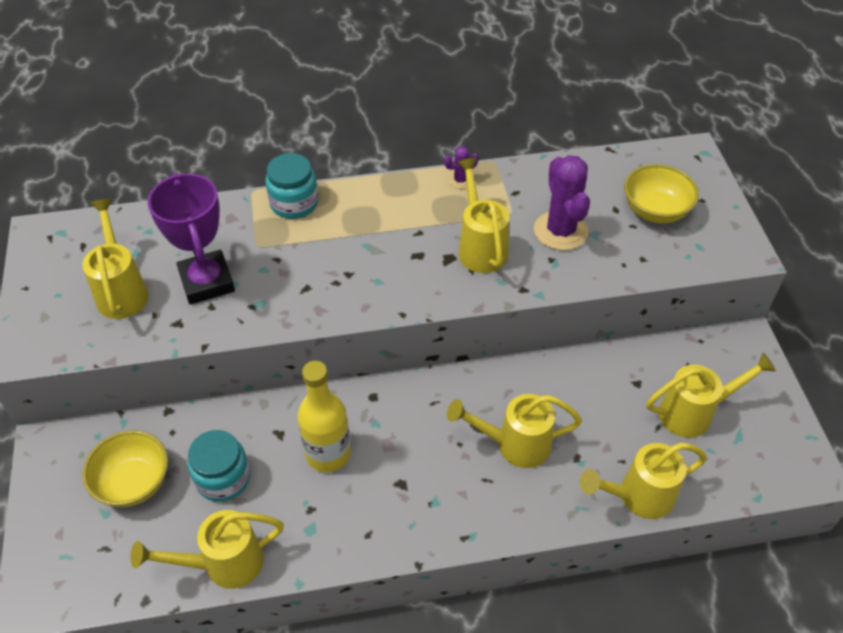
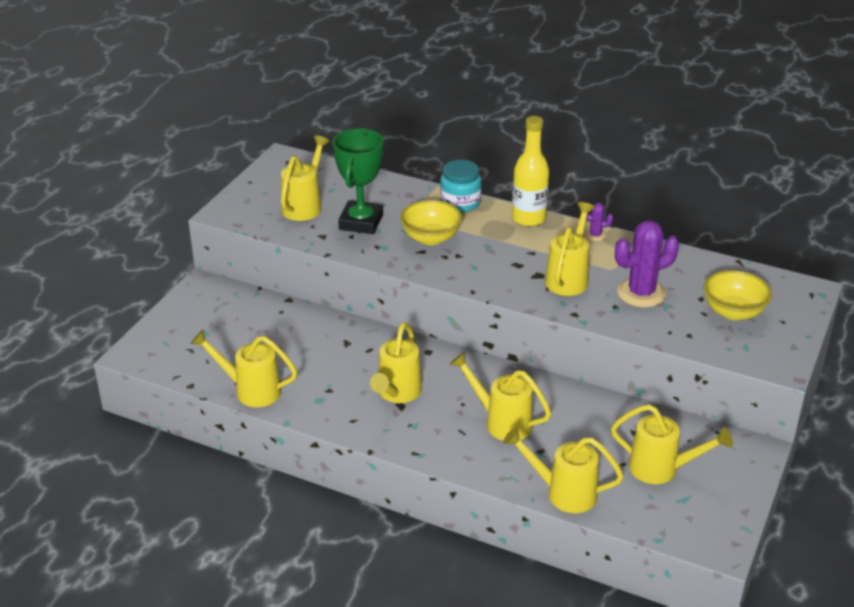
camera: 35 degrees right, 15 degrees down
yellow bowl [83,430,168,507] -> yellow bowl moved to [400,200,462,245]
purple trophy [147,173,235,305] -> green trophy [333,128,384,234]
turquoise jar [188,430,250,502] -> none
yellow bottle [298,361,351,472] -> yellow bottle moved to [512,116,549,226]
purple cactus [534,155,590,251] -> purple cactus turned 45 degrees clockwise [615,220,679,307]
none -> yellow watering can [370,322,422,403]

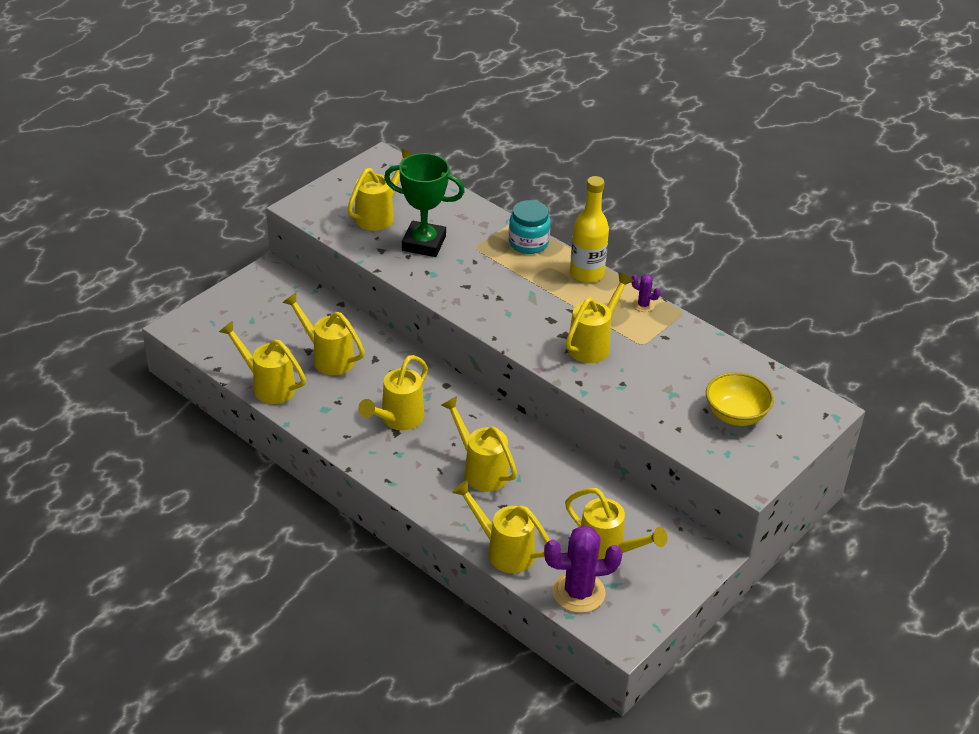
camera: 15 degrees right, 5 degrees up
green trophy [333,128,384,234] -> green trophy turned 75 degrees clockwise [384,153,465,257]
yellow bowl [400,200,462,245] -> none
purple cactus [615,220,679,307] -> purple cactus moved to [544,525,622,613]
none -> yellow watering can [282,292,365,375]

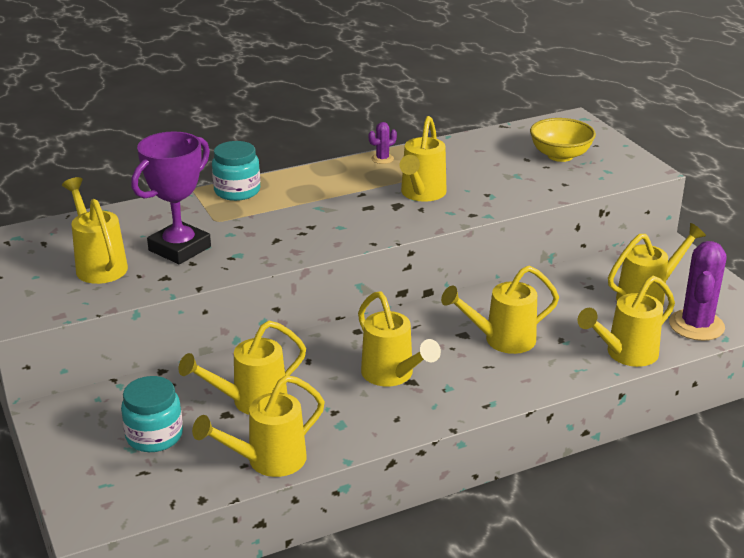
camera: 65 degrees left, 10 degrees down
green trophy [384,153,465,257] -> purple trophy [131,131,211,264]
yellow watering can [566,272,634,363] -> yellow watering can turned 135 degrees counterclockwise [400,116,447,202]
yellow bottle [570,176,609,283] -> none
none -> turquoise jar [121,376,183,452]

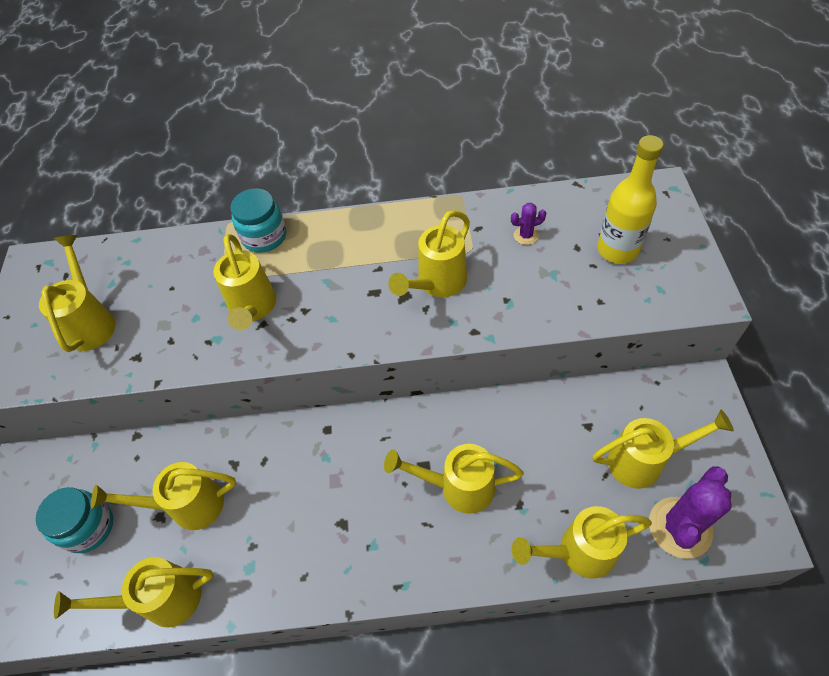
camera: 25 degrees right, 25 degrees up
purple trophy [131,131,211,264] -> none
yellow watering can [358,291,441,386] -> yellow watering can moved to [214,234,276,331]
purple cactus [369,122,397,164] -> purple cactus moved to [511,203,546,245]
yellow bowl [530,118,596,162] -> yellow bottle [597,135,664,264]

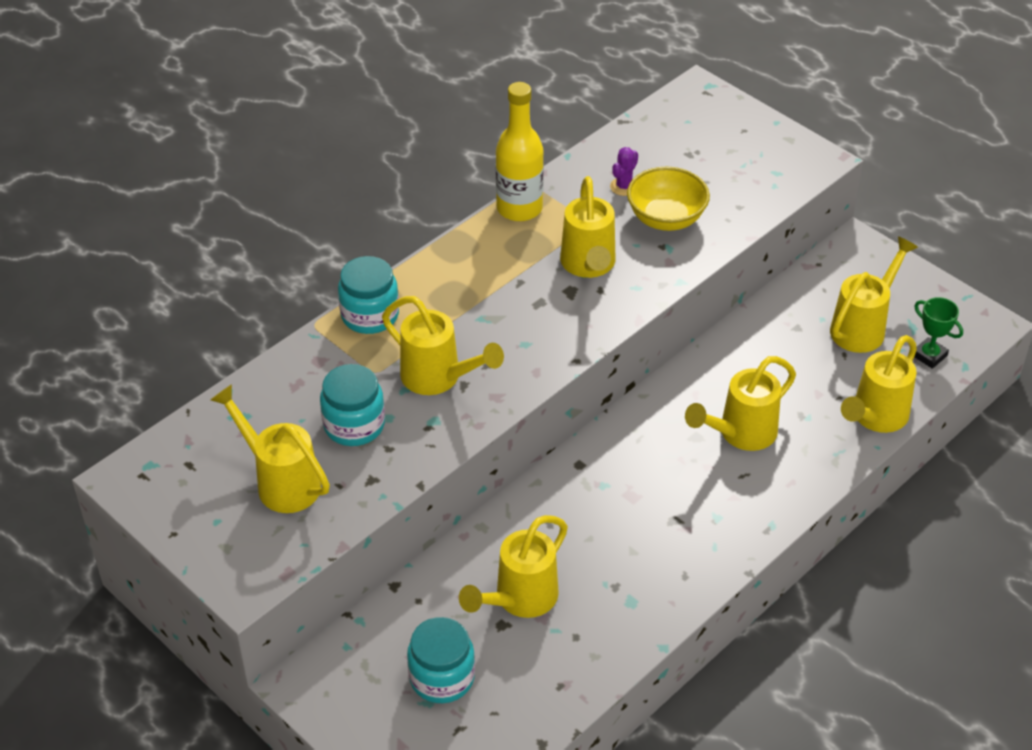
camera: 45 degrees left, 10 degrees down
yellow watering can [54,557,213,628] -> none
yellow bottle [597,135,664,264] -> yellow bottle moved to [496,82,544,221]
purple cactus [649,466,731,559] -> green trophy [914,297,963,369]
none -> turquoise jar [320,364,385,446]
none -> yellow bowl [627,167,710,231]

